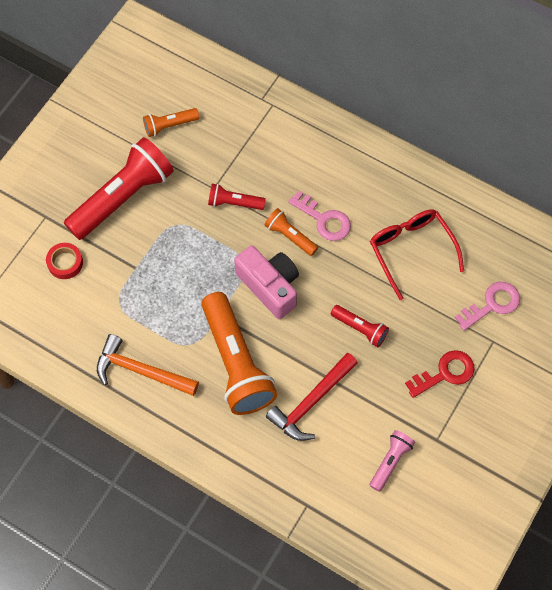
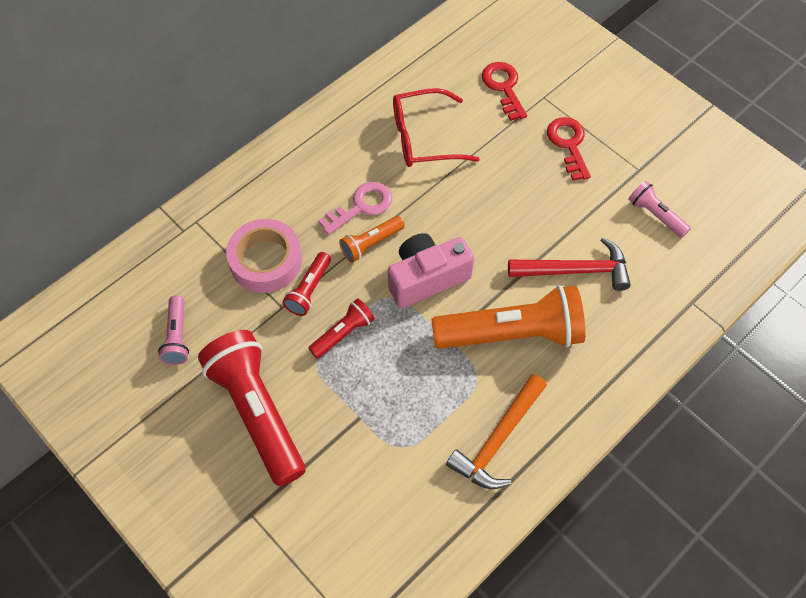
camera: 75 degrees left, 5 degrees down
red tape [46,243,83,279] -> none
orange flashlight [143,108,199,137] -> pink flashlight [158,295,189,365]
red hammer [266,353,358,441] -> red hammer turned 60 degrees counterclockwise [508,237,631,291]
red flashlight [331,305,389,347] -> red flashlight moved to [308,298,375,359]
pink key [455,282,520,331] -> red key [482,62,527,121]
none -> pink tape [226,219,302,293]

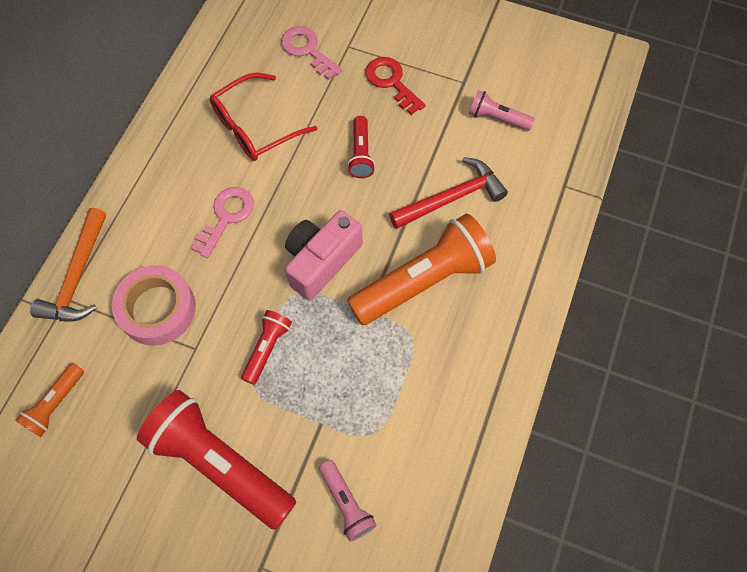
camera: 25 degrees left, 5 degrees up
pink flashlight [158,295,189,365] -> pink flashlight moved to [319,460,377,542]
red flashlight [283,252,331,316] -> red flashlight moved to [347,116,375,178]
orange flashlight [339,216,405,262] -> orange flashlight moved to [15,363,84,437]
orange hammer [446,374,547,489] -> orange hammer moved to [30,208,106,322]
red key [482,62,527,121] -> pink key [281,26,342,80]

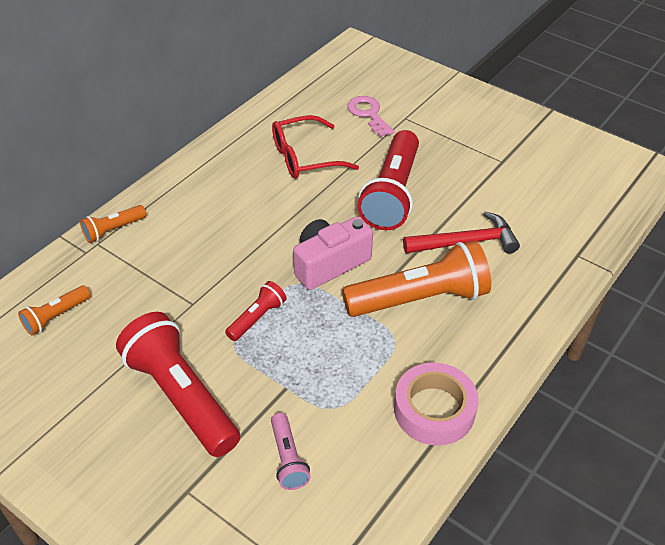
camera: 15 degrees right, 20 degrees down
orange hammer [30,208,106,322] -> orange flashlight [80,205,146,243]
pink tape [112,265,196,346] -> pink tape moved to [394,363,479,445]
pink key [191,187,254,258] -> none
red flashlight [347,116,375,178] -> red flashlight [357,130,419,230], size x2.08
red key [365,57,425,115] -> none
pink flashlight [469,90,535,131] -> none

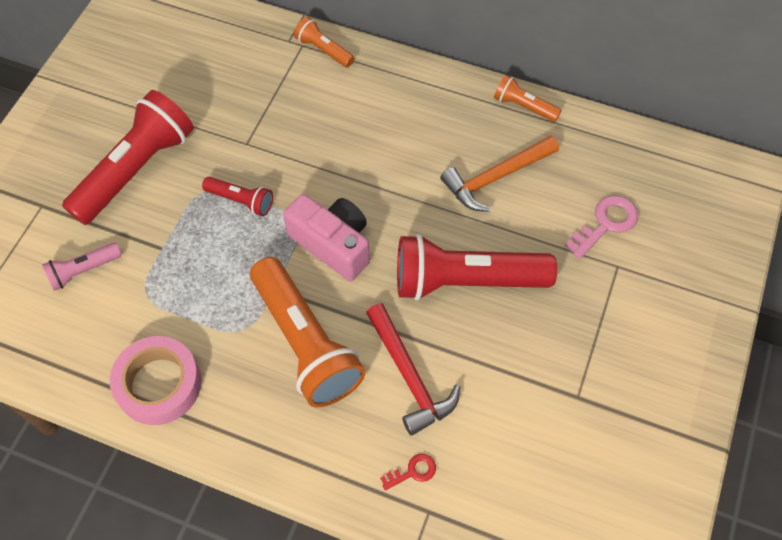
camera: 75 degrees right, 15 degrees up
orange flashlight [18,286,91,336] -> orange flashlight moved to [494,75,562,122]
red glasses [272,115,359,179] -> orange hammer [440,135,559,212]
none -> red key [380,454,436,490]

